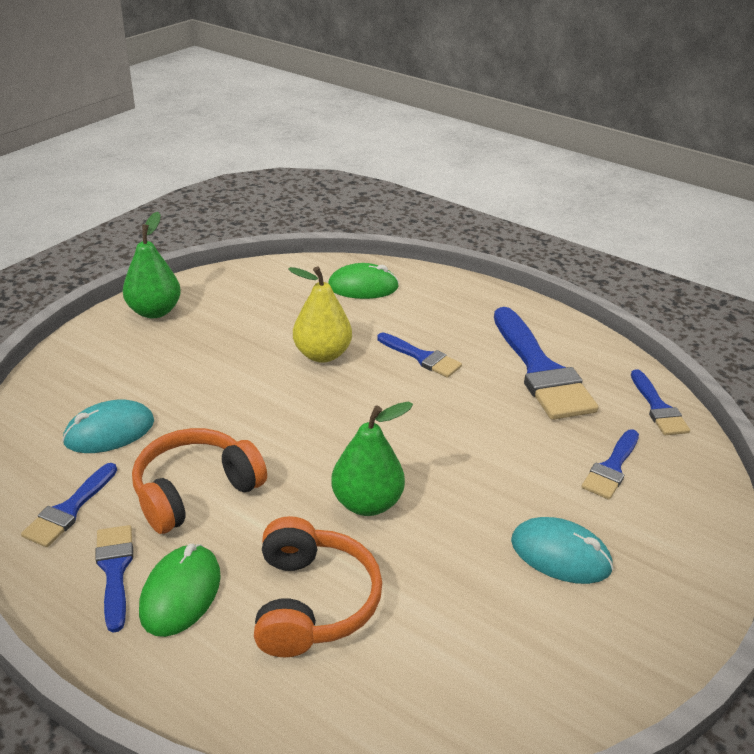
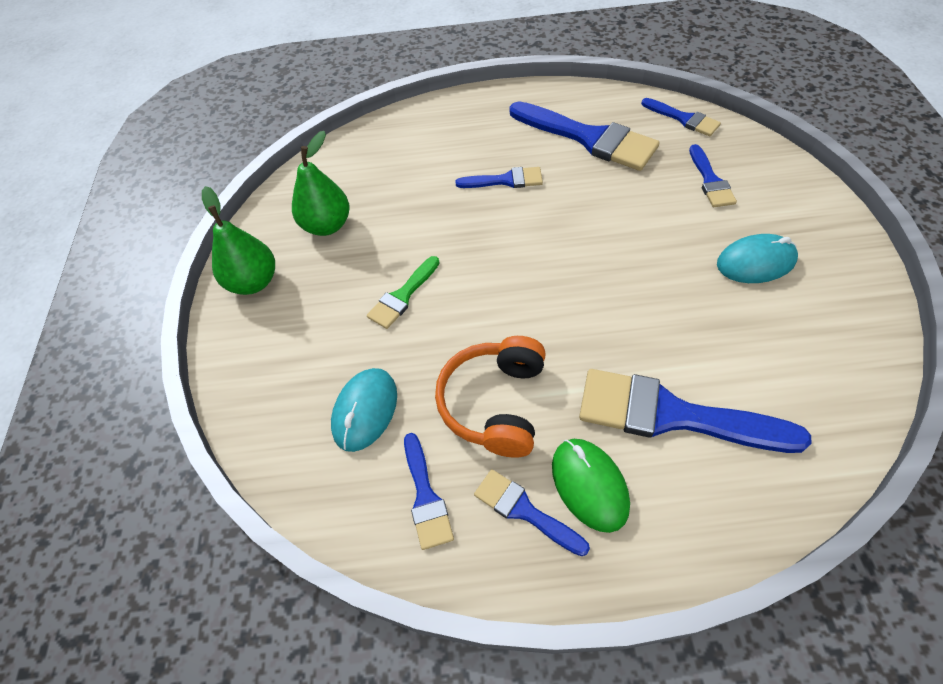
camera: 35 degrees left, 20 degrees up
orange headphones [254,516,382,657] -> blue brush [579,369,812,453]
yellow pear [288,266,352,363] -> none
green mouse [328,263,399,299] -> none
green pear [331,402,413,516] -> green pear moved to [292,131,350,236]
none -> green brush [367,256,439,329]

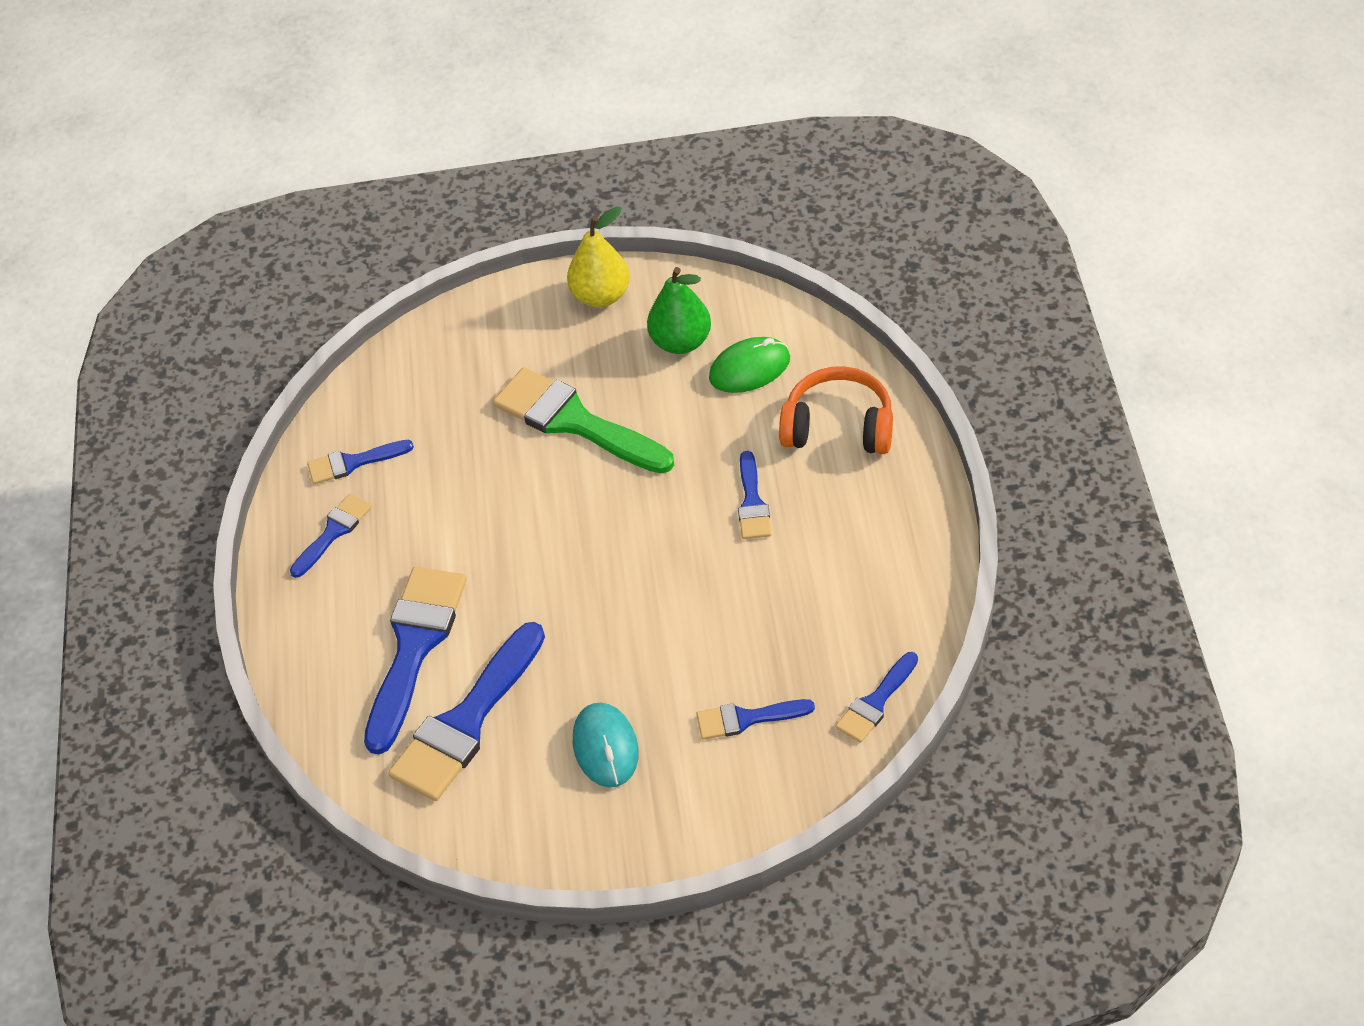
camera: 90 degrees right, 5 degrees down
green pear [202,186,275,295] -> yellow pear [567,206,630,307]
turquoise mouse [331,368,397,452] -> none
green brush [367,256,439,329] -> green brush [493,367,674,474], size x1.90
orange headphones [435,336,546,457] -> orange headphones moved to [779,366,893,454]
blue brush [510,101,660,171] -> blue brush moved to [388,622,545,801]
green mouse [552,439,630,533] -> green mouse moved to [709,337,790,393]

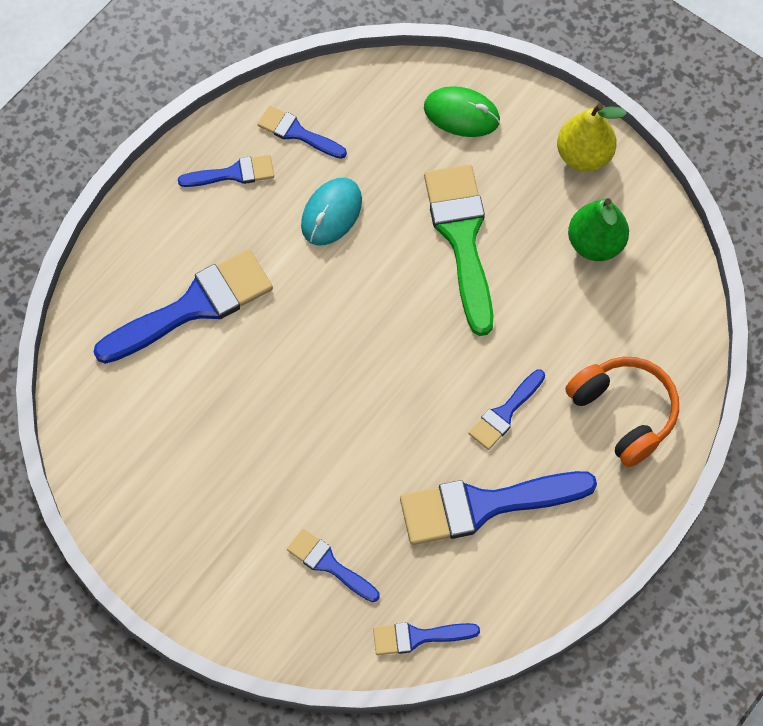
camera: 40 degrees right, 15 degrees up
blue brush [388,622,545,801] -> blue brush moved to [400,471,597,545]
turquoise mouse [573,703,639,787] -> turquoise mouse moved to [301,178,362,245]
green mouse [709,337,790,393] -> green mouse moved to [424,86,500,137]

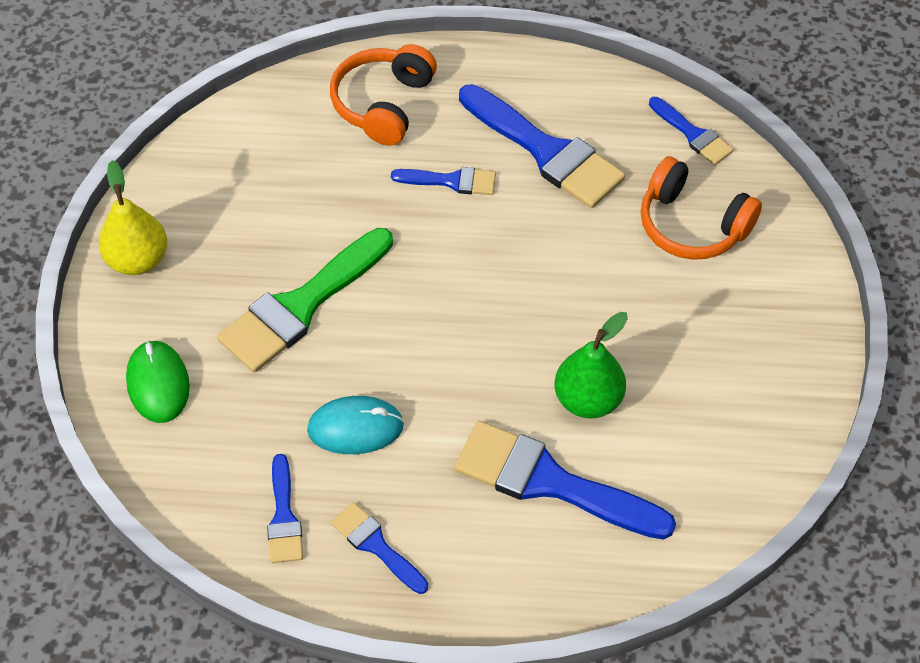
camera: 125 degrees left, 10 degrees down
blue brush [287,528,380,602] -> orange headphones [641,156,762,260]
green pear [568,198,629,261] -> green pear moved to [555,312,628,418]

